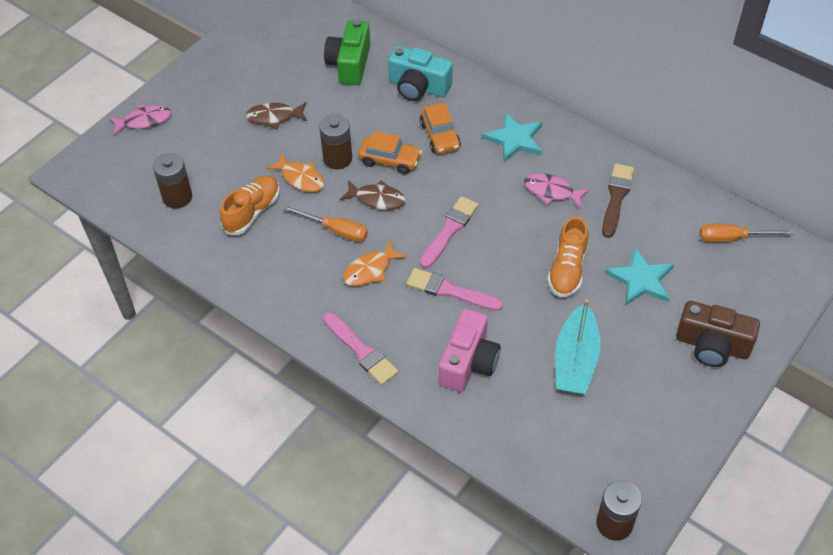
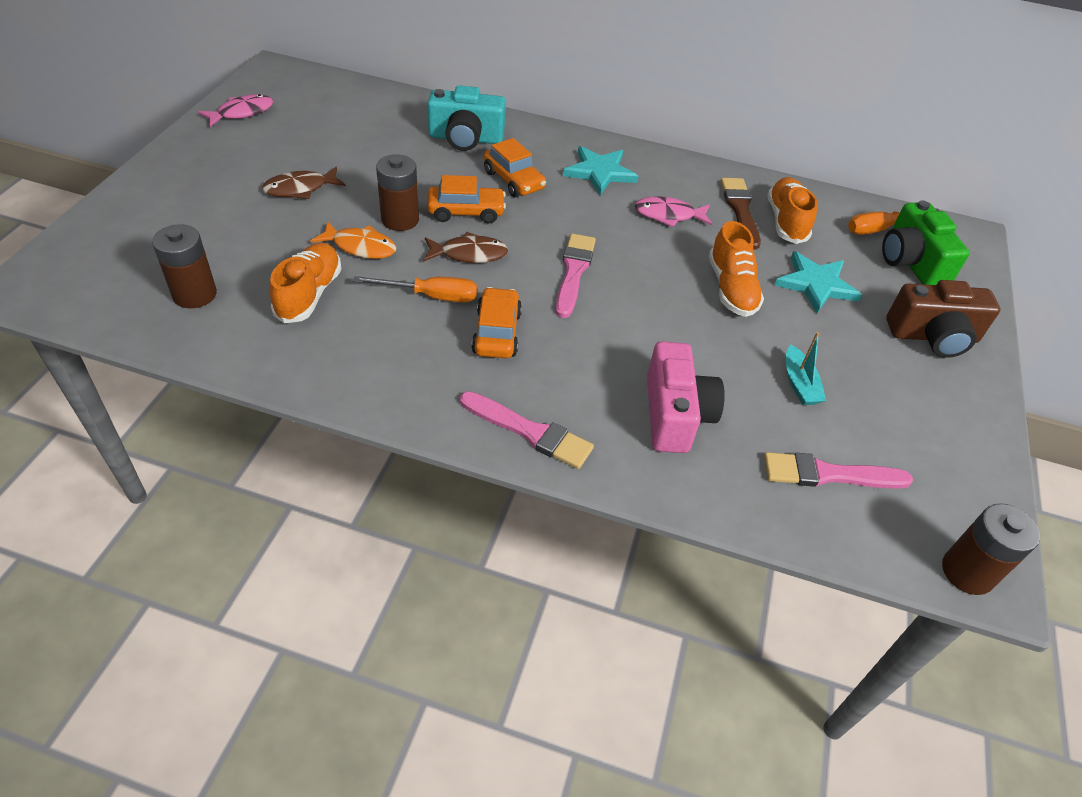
camera: 25 degrees left, 5 degrees down
pink fish [109,105,171,136] -> pink fish moved to [198,94,273,127]
green camera [324,20,370,85] -> green camera moved to [882,200,970,285]
orange fish [343,240,407,286] -> orange car [471,287,522,358]
pink brush [406,268,503,311] -> pink brush moved to [764,452,913,489]
turquoise boat [556,299,601,394] -> turquoise boat [786,332,826,405], size x0.55
none -> orange shoe [767,177,818,244]

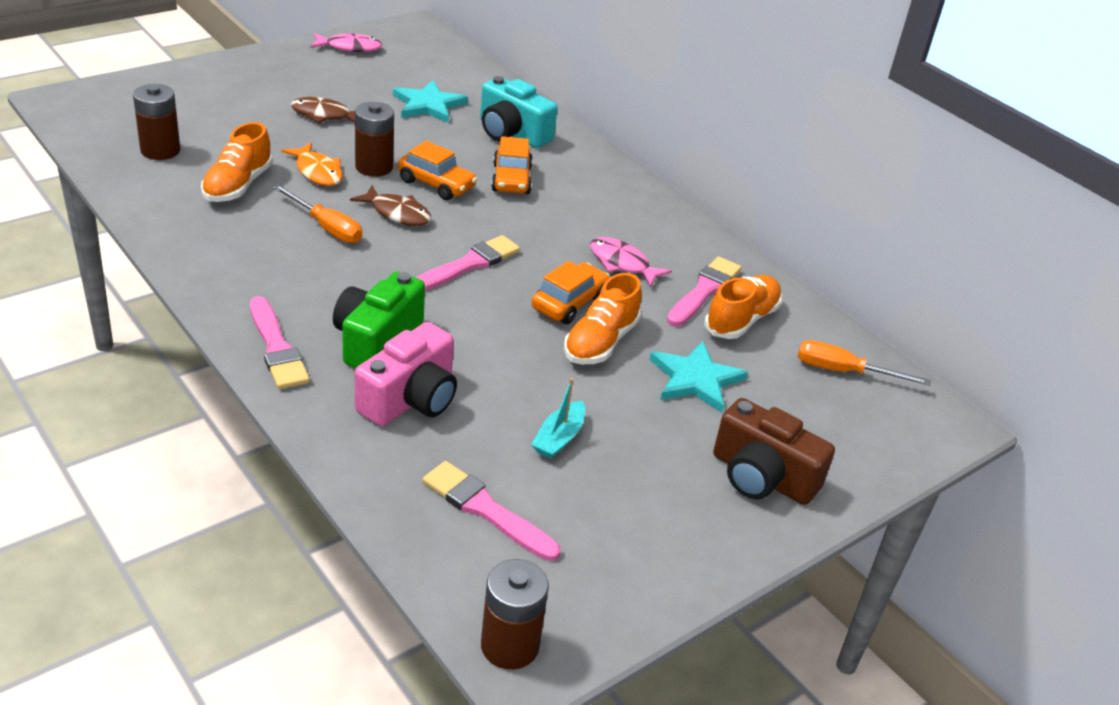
camera: 35 degrees right, 10 degrees down
orange shoe [269,243,342,323] -> orange shoe turned 150 degrees clockwise [201,122,273,202]
orange car [471,287,522,358] -> orange car moved to [531,261,610,324]
turquoise star [563,146,639,195] -> turquoise star moved to [393,80,468,123]
brown brush [720,178,761,250] -> pink brush [667,257,742,326]
green camera [882,200,970,285] -> green camera moved to [333,272,425,368]

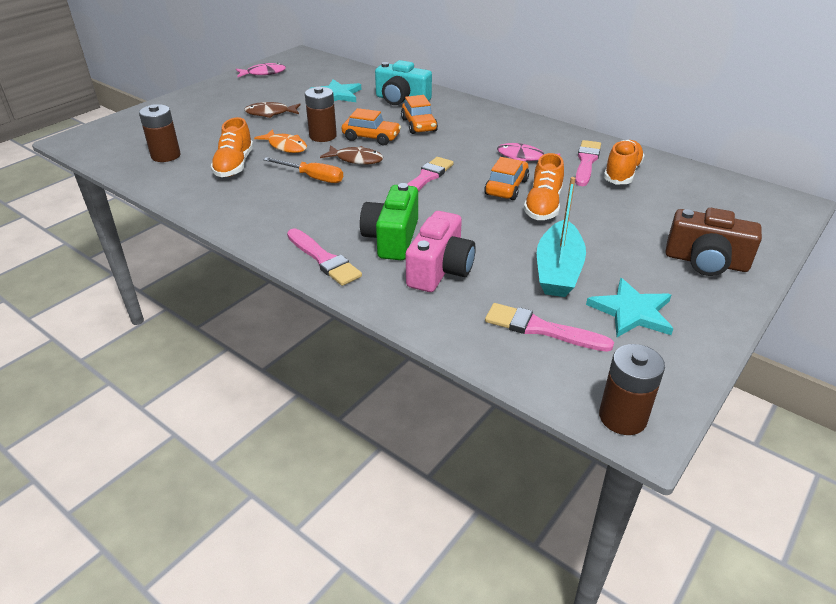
camera: 10 degrees left, 0 degrees up
turquoise boat [531,378,585,459] -> turquoise boat [537,177,586,297], size x1.81
turquoise star [649,341,748,413] -> turquoise star moved to [586,278,673,337]
orange screwdriver [798,340,931,386] -> none

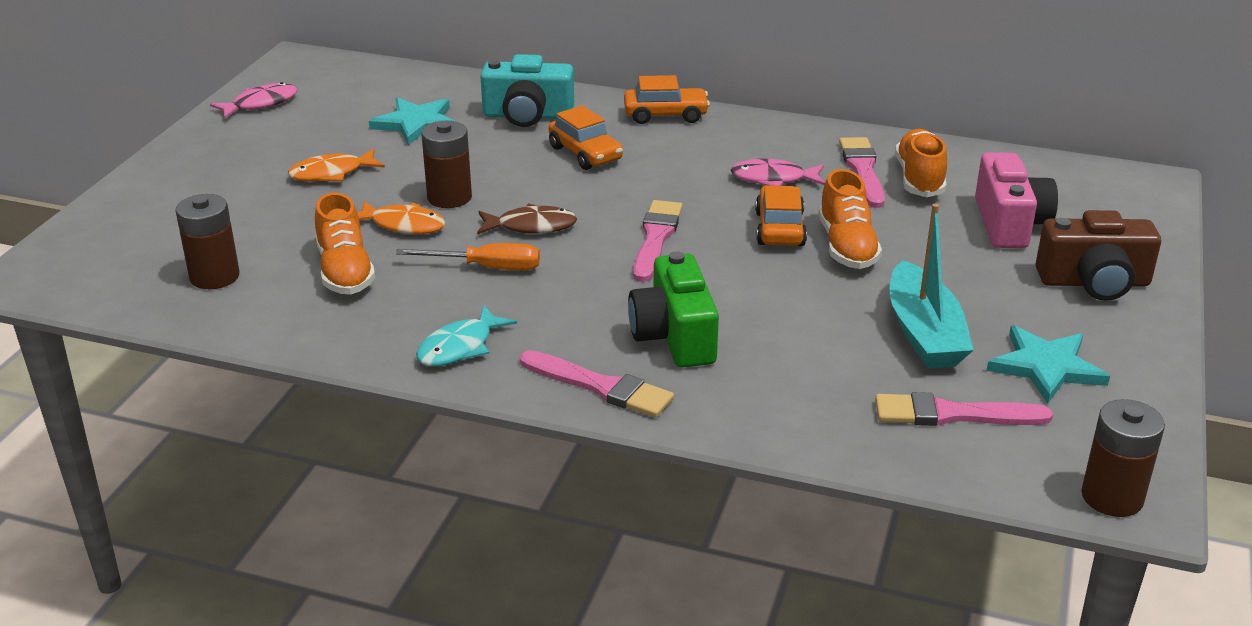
camera: 20 degrees left, 5 degrees down
brown fish [244,102,300,118] -> orange fish [288,149,385,182]
orange car [342,108,401,145] -> orange car moved to [624,75,710,124]
pink camera [406,211,476,292] -> pink camera moved to [975,152,1058,248]
none -> turquoise fish [416,306,517,366]

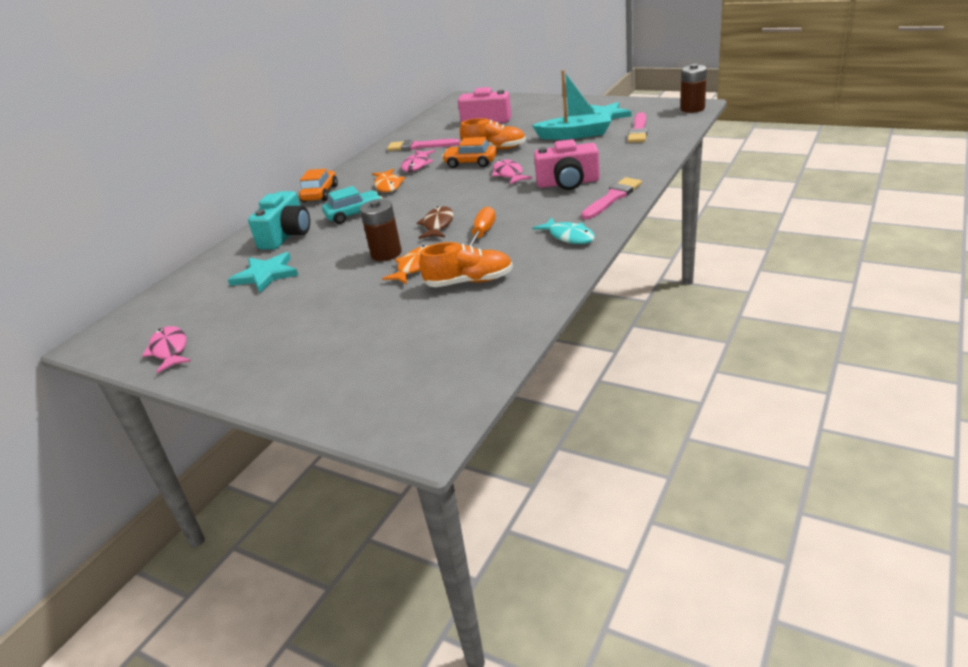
camera: 75 degrees left, 0 degrees up
brown battery [176,194,240,289] -> none
orange fish [288,149,385,182] -> orange fish moved to [372,169,405,192]
orange car [549,105,623,170] -> turquoise car [322,186,382,224]
green camera [628,251,719,367] -> pink camera [534,139,600,190]
pink brush [633,200,683,282] -> none
orange shoe [895,129,947,197] -> none
brown camera [1036,210,1161,301] -> none
none -> pink fish [492,160,532,184]

